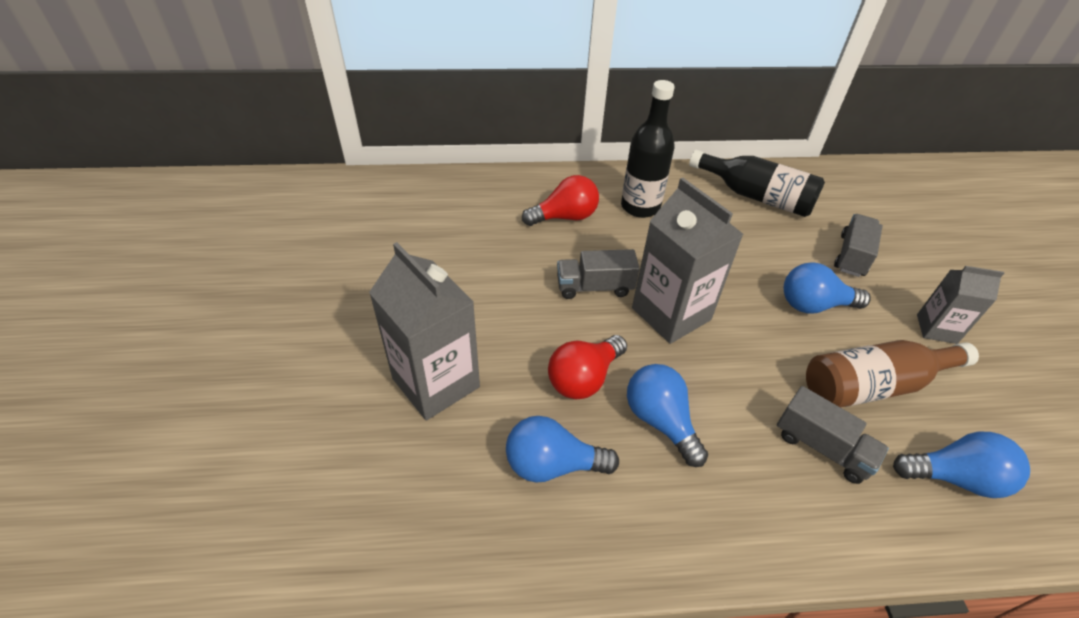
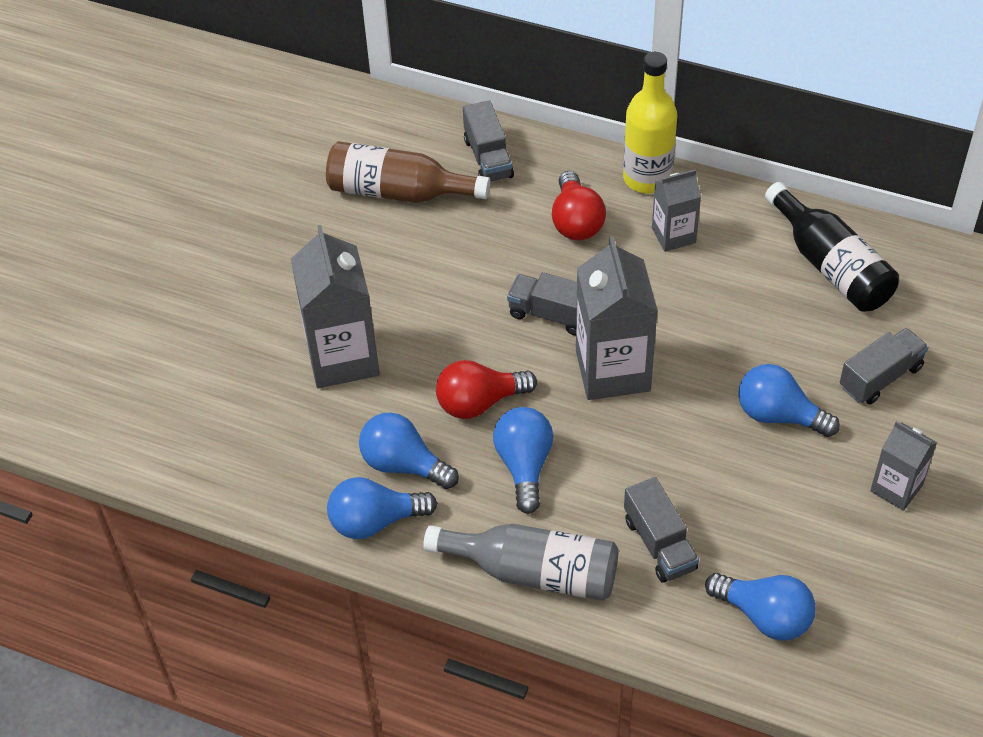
camera: 30 degrees right, 5 degrees up
red light bulb [522,175,599,226] -> red light bulb turned 75 degrees clockwise [552,171,606,240]
black bottle [621,80,675,218] -> grey carton [652,169,701,252]
brown bottle [806,340,979,408] -> brown bottle moved to [326,141,490,203]
none -> blue light bulb [327,477,437,539]
none -> grey bottle [423,524,619,601]
none -> grey truck [463,100,514,182]
none -> yellow bottle [623,52,677,194]

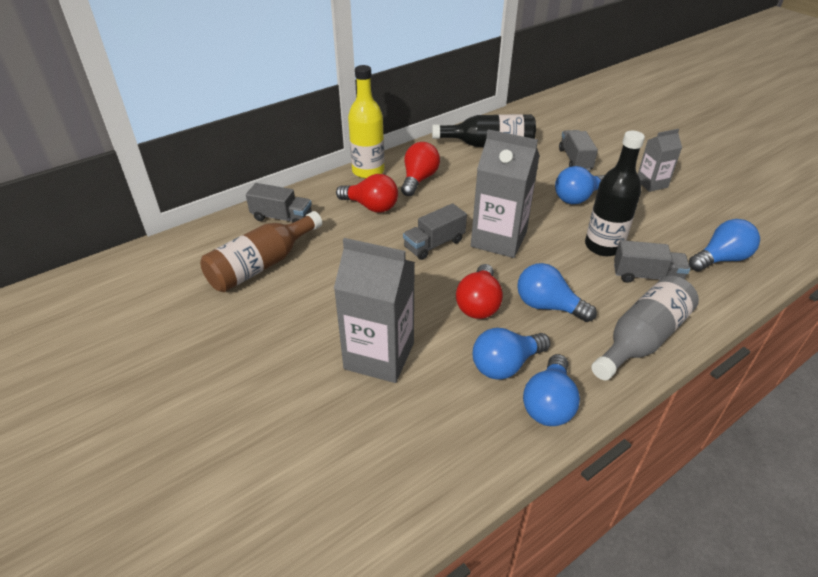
camera: 60 degrees left, 10 degrees down
grey carton [652,169,701,252] -> red light bulb [401,142,440,196]
none -> black bottle [585,131,645,256]

